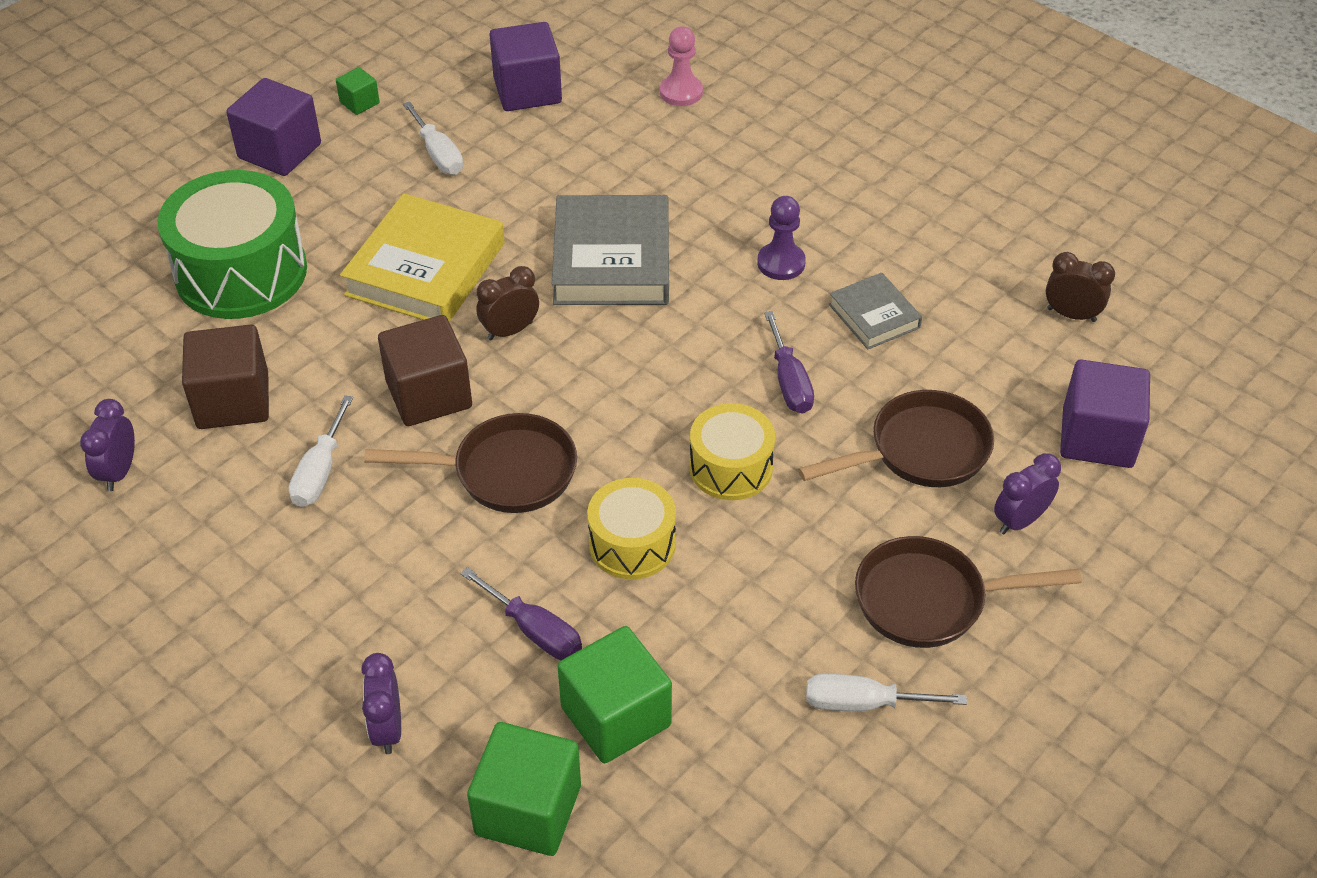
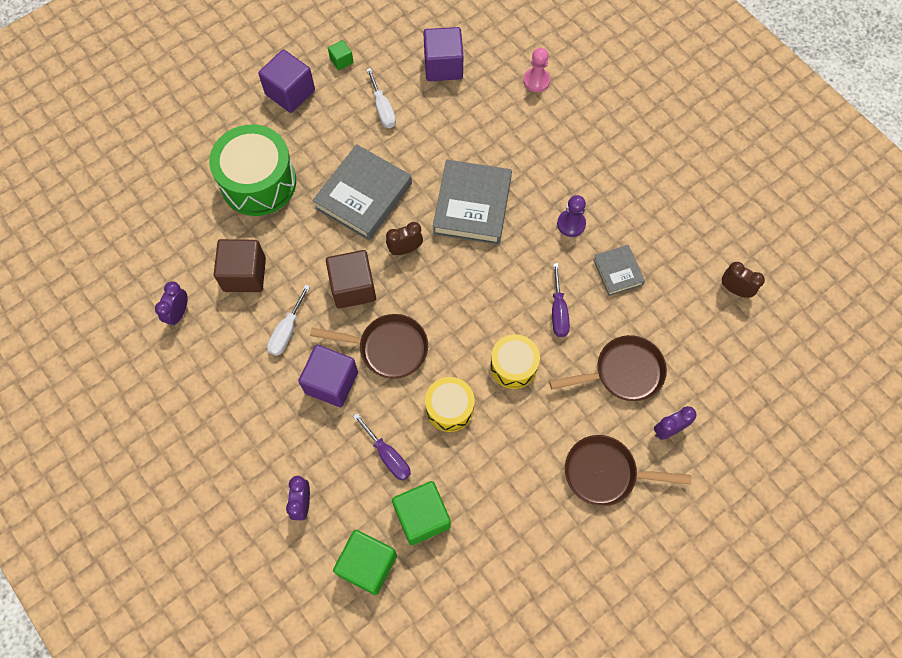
camera: 10 degrees right, 20 degrees up
yellow book [340,193,505,322] -> grey book [312,144,412,240]
white screwdriver [806,674,967,711] -> none
purple cube [1060,360,1150,468] -> purple cube moved to [298,345,358,407]

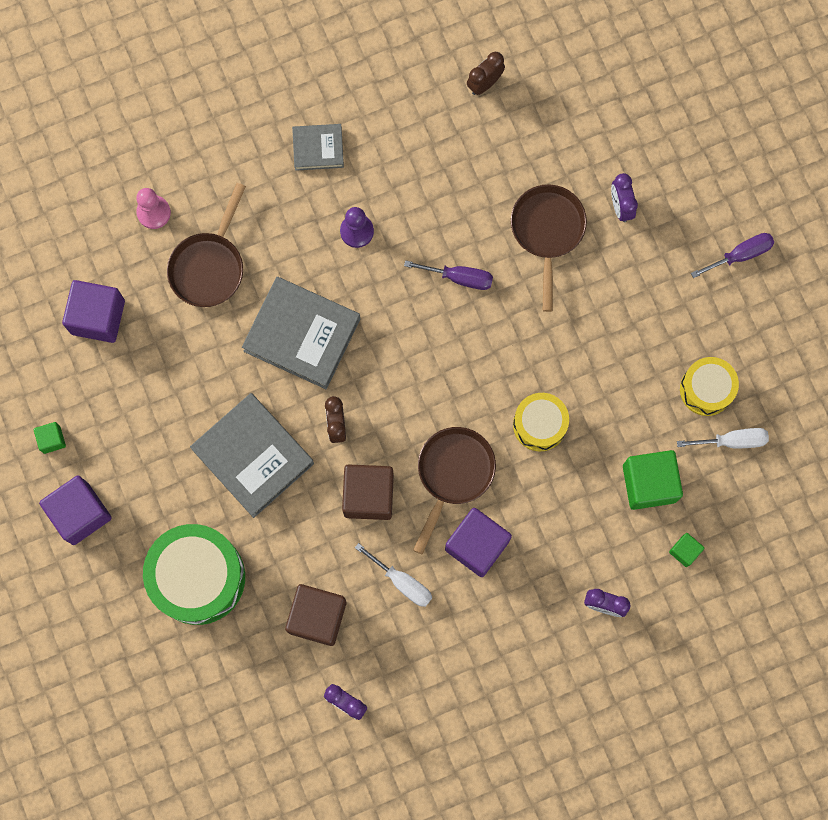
camera: 75 degrees left, 10 degrees up
green cube [333,530,397,595] -> green cube [669,533,704,567], size x0.50
purple screwdriver [353,413,411,481] -> purple screwdriver moved to [691,233,774,278]
white screwdriver [366,68,396,128] -> white screwdriver moved to [677,428,769,448]
yellow drum [490,334,540,389] -> yellow drum moved to [680,357,739,416]
brown pan [565,435,692,506] -> brown pan moved to [167,183,246,307]
grey book [593,245,645,296] -> grey book moved to [292,124,344,171]

